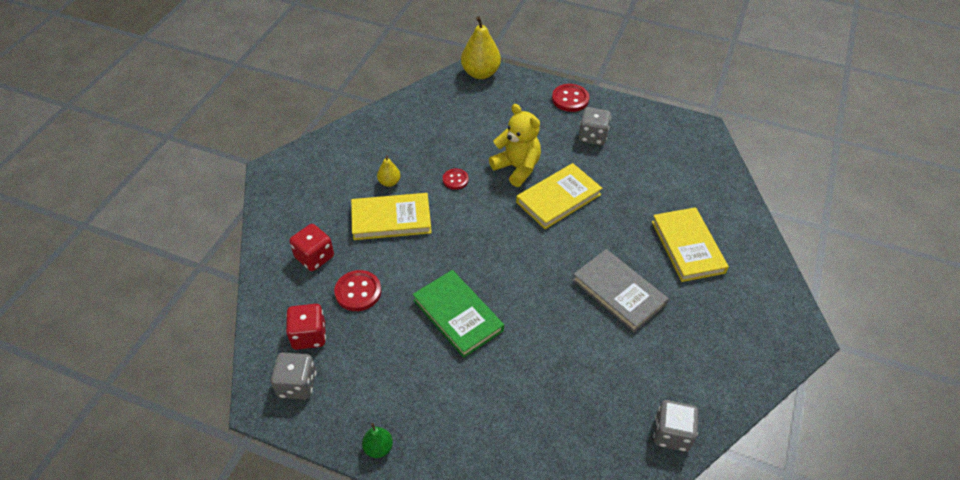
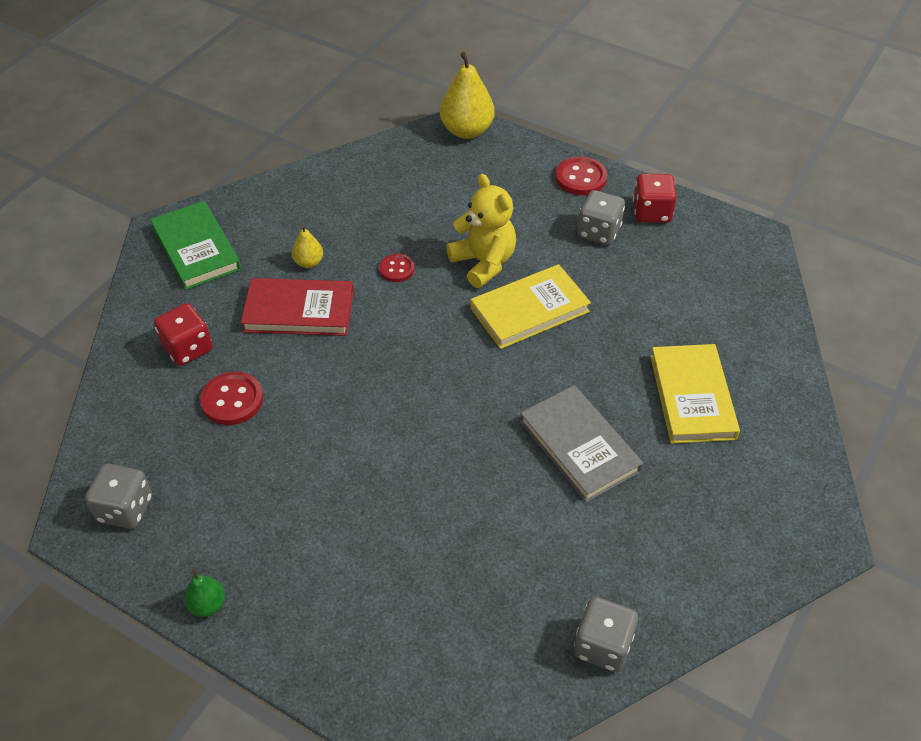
camera: 10 degrees right, 0 degrees up
red dice [286,304,326,350] -> red dice moved to [633,174,677,223]
yellow book [351,193,432,240] -> red book [241,278,354,336]
green book [413,270,504,358] -> green book moved to [150,201,241,290]

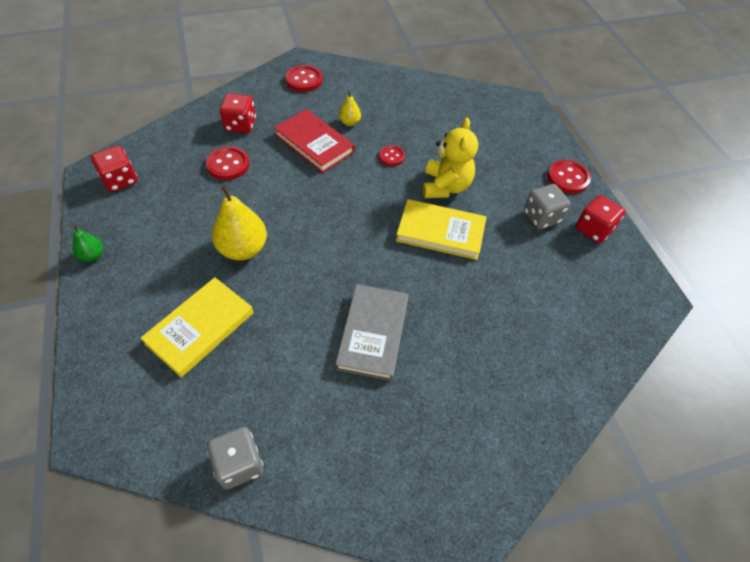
camera: 40 degrees right, 5 degrees up
grey dice [85,463,152,529] -> red dice [91,146,138,192]
green book [150,201,241,290] -> red button [286,65,323,92]
yellow pear [440,52,495,139] -> yellow pear moved to [212,185,267,260]
yellow book [650,344,740,444] -> yellow book moved to [140,277,254,377]

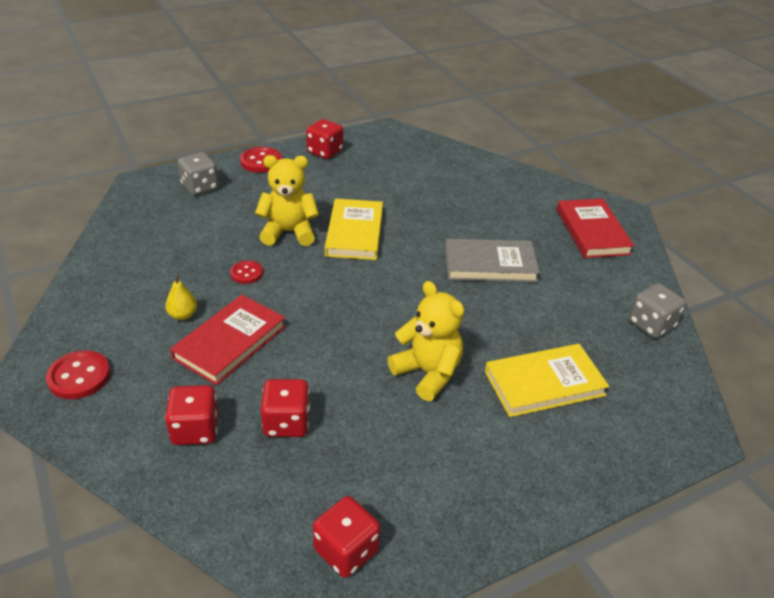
camera: 100 degrees left, 15 degrees down
green pear [73,224,103,262] -> none
yellow book [140,277,254,377] -> yellow book turned 45 degrees counterclockwise [485,344,609,417]
red button [206,146,250,180] -> red dice [260,379,310,437]
yellow pear [212,185,267,260] -> yellow teddy bear [388,281,464,401]
grey dice [524,184,571,229] -> grey dice moved to [178,152,219,195]
none -> red book [557,198,634,258]

